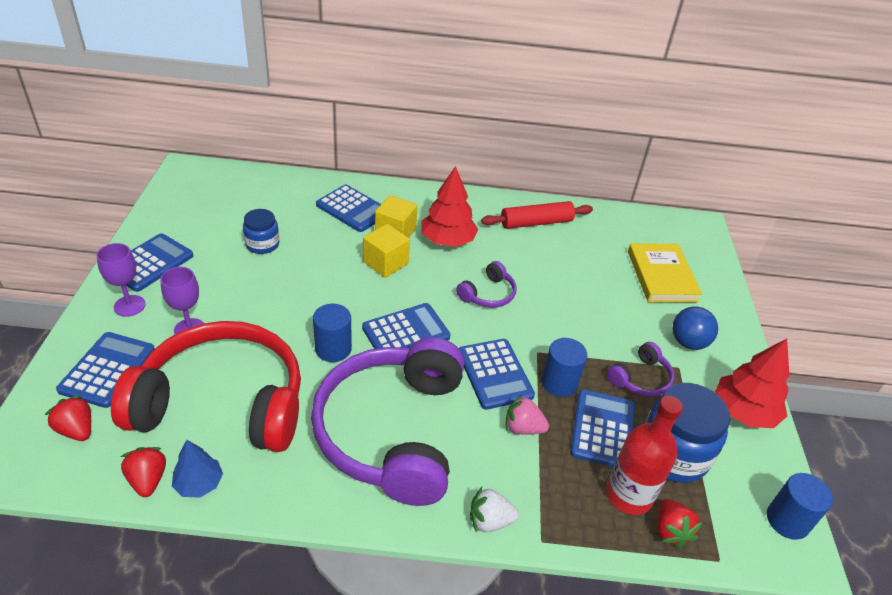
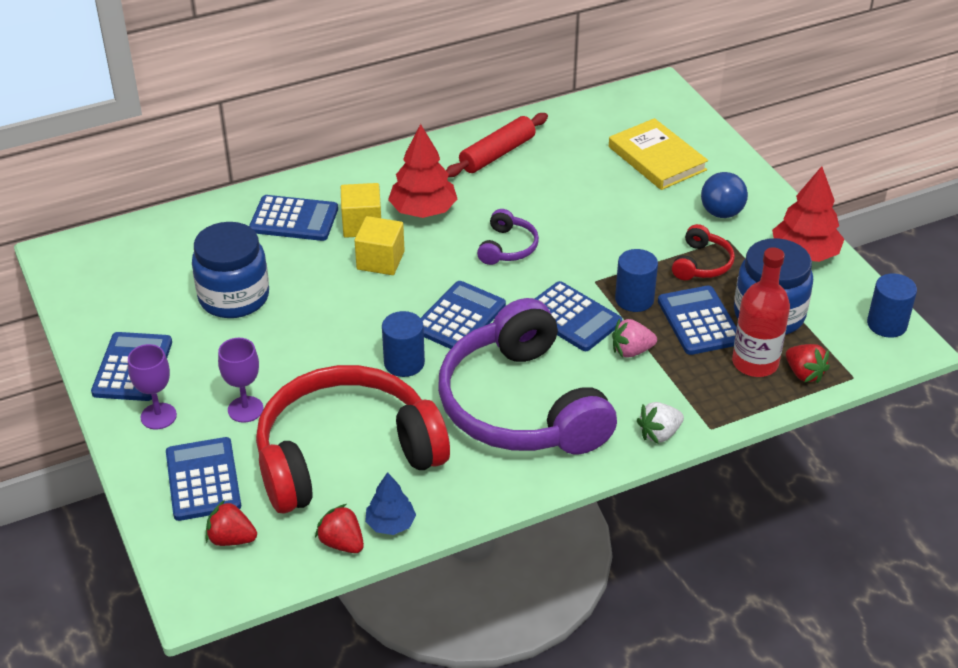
camera: 25 degrees left, 0 degrees up
blue jar [243,209,279,254] -> blue jar [192,222,269,318], size x1.73
purple headphones [607,342,674,396] -> red headphones [672,224,735,280]

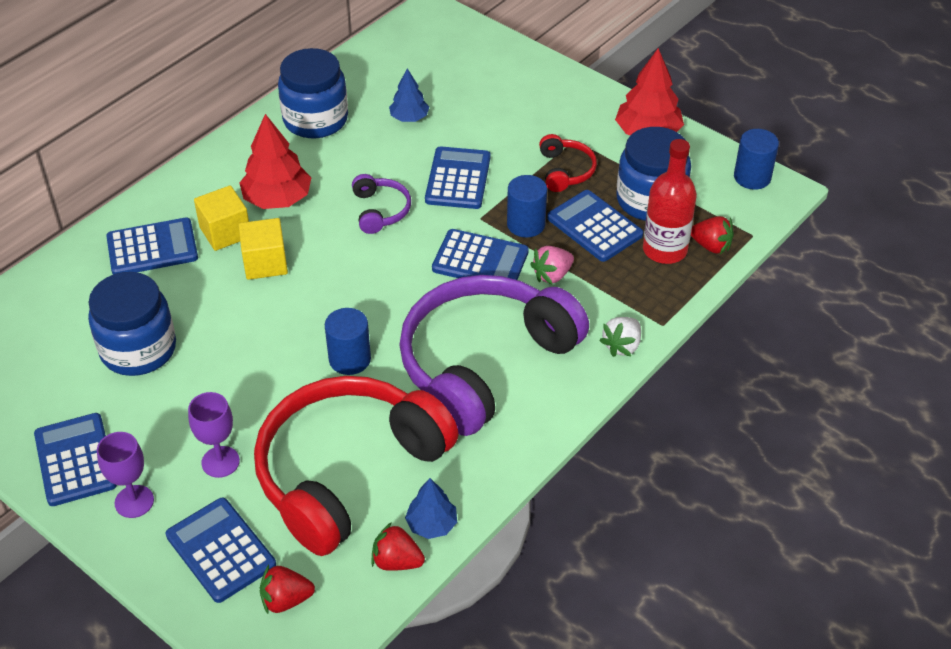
camera: 25 degrees left, 5 degrees up
blue calculator [421,281,506,349] -> blue calculator moved to [425,146,491,209]
purple headphones [438,298,617,454] -> purple headphones turned 90 degrees clockwise [399,275,589,436]
red rolling pin [446,113,548,177] -> blue jar [278,48,348,138]
yellow book [609,118,708,190] -> none
blue ball [701,172,748,218] -> none
none -> blue tree [389,69,429,122]

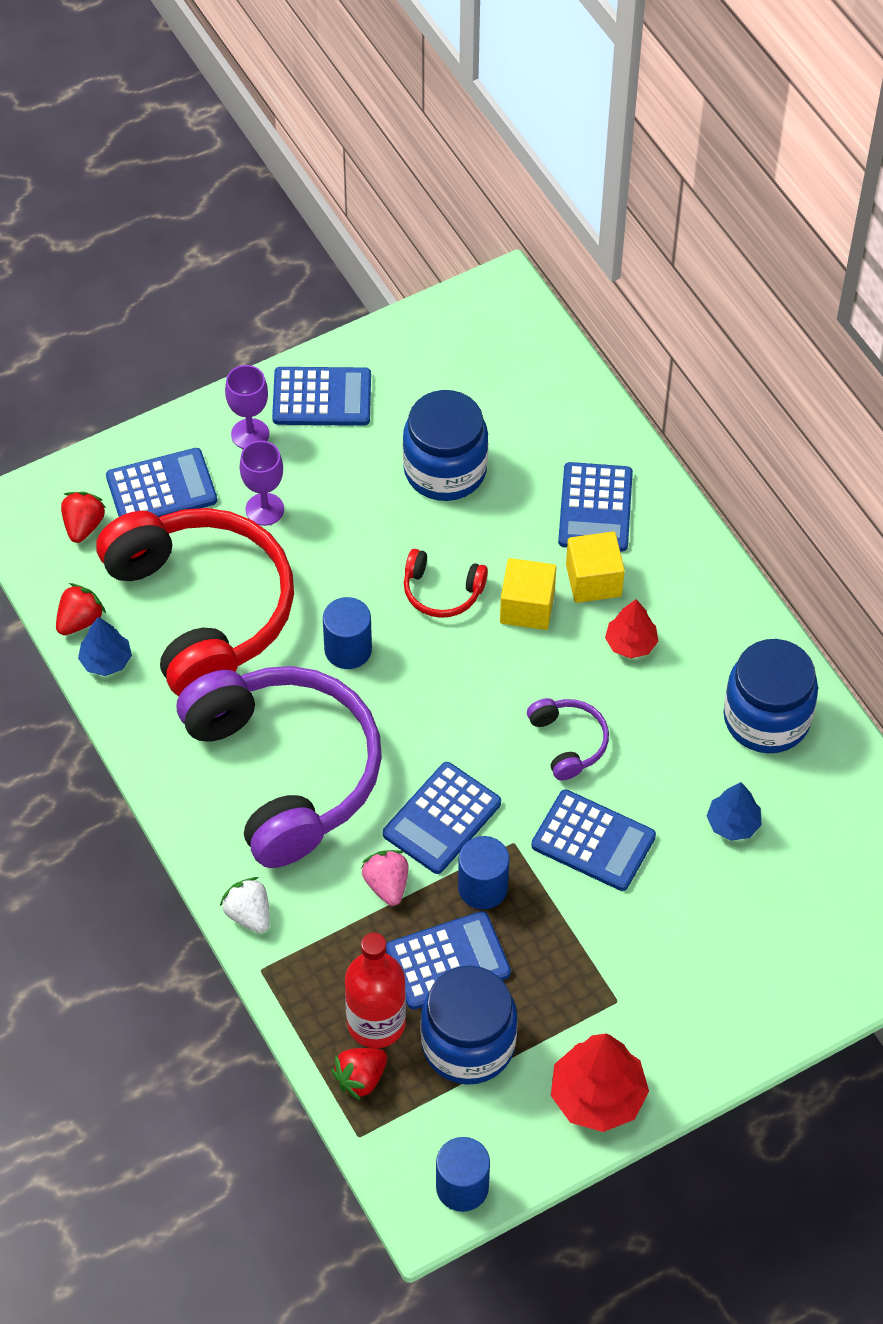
camera: 110 degrees right, 10 degrees up
red tree [239,114,311,209] -> red tree [605,599,658,659], size x0.60
purple headphones [352,174,411,234] -> purple headphones turned 120 degrees counterclockwise [527,698,609,781]
red headphones [539,134,597,192] -> red headphones moved to [404,549,488,618]

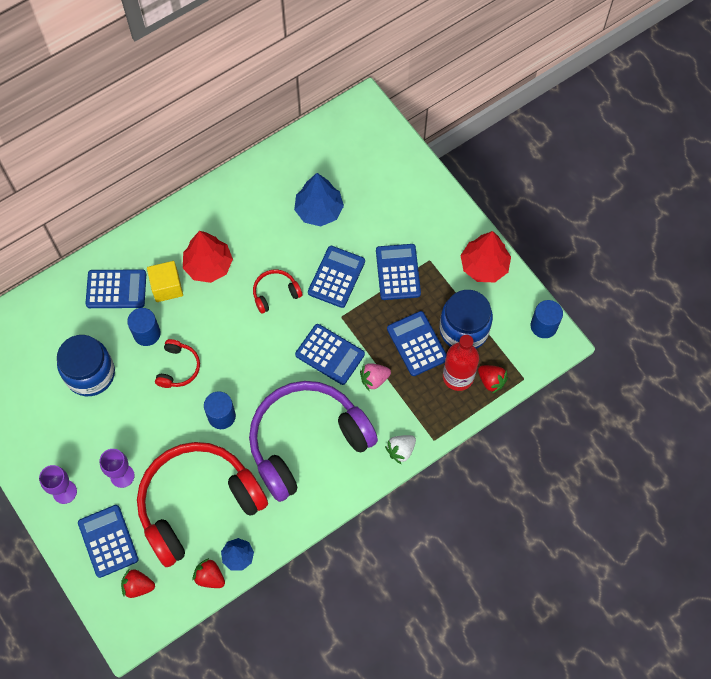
camera: 95 degrees left, 10 degrees up
blue calculator [272,367,371,426] -> blue calculator moved to [376,244,421,300]
blue cylinder [458,836,509,909] -> blue cylinder moved to [127,308,161,346]
yellow cube [500,558,556,630] -> none
purple headphones [527,698,609,781] -> red headphones [253,269,302,314]
red tree [605,599,658,659] -> red tree [183,231,233,283], size x1.67
blue tree [707,782,762,841] -> blue tree [294,173,344,227], size x1.67
blue jar [724,639,818,753] -> none

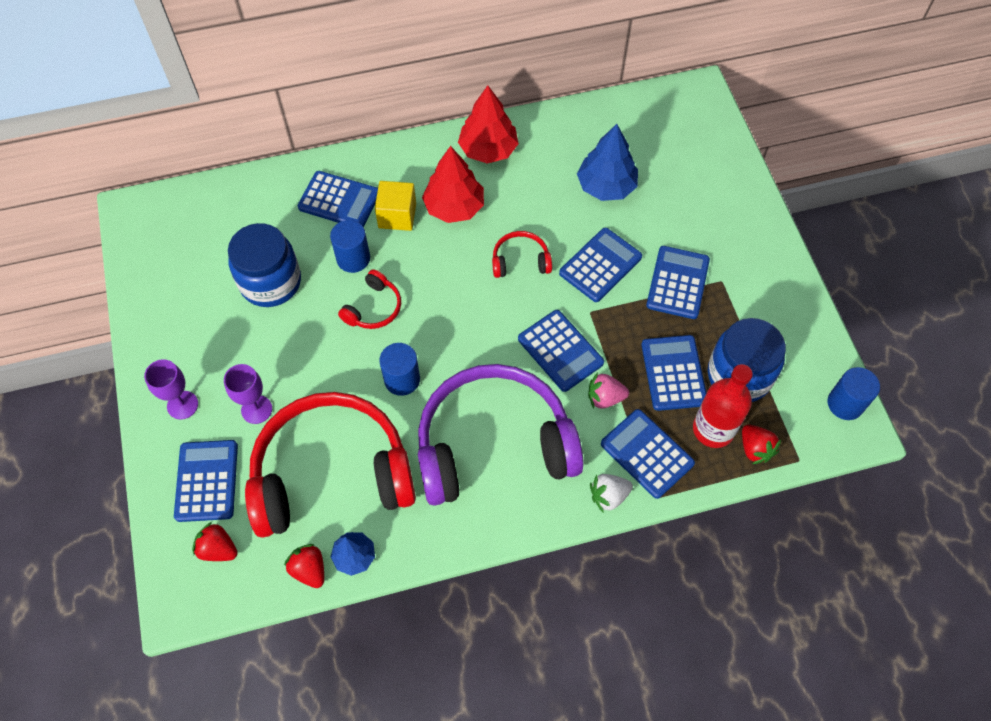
camera: 20 degrees right, 5 degrees down
red tree [460,231,511,282] -> red tree moved to [458,85,519,164]
none -> blue calculator [601,409,695,499]

